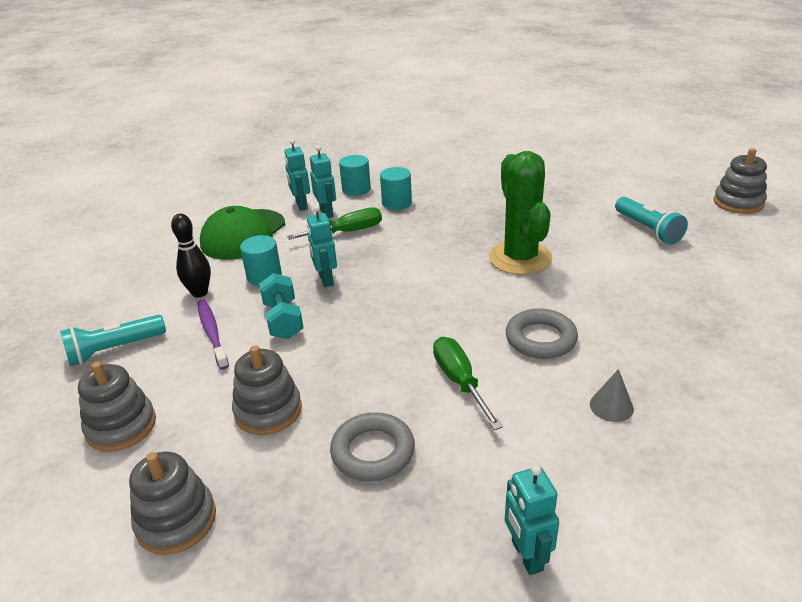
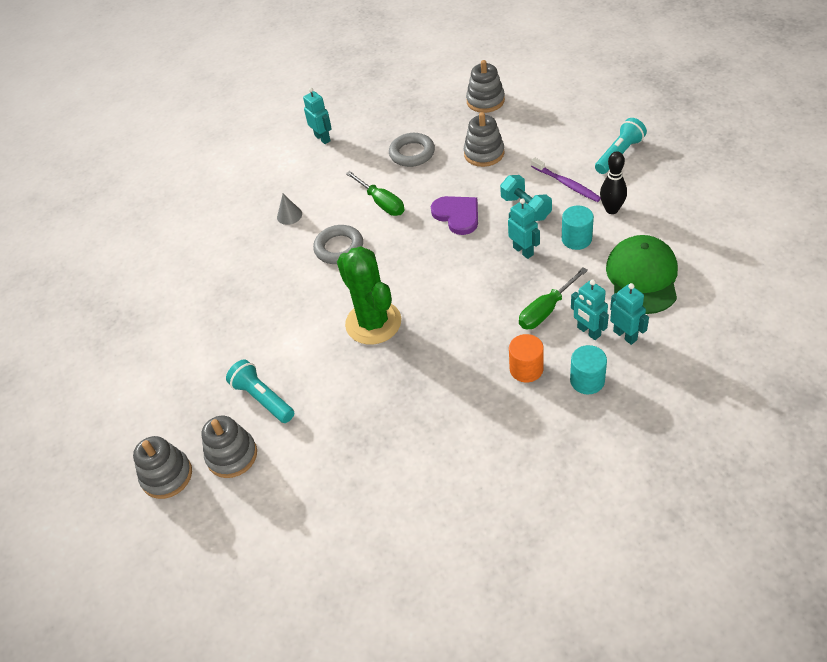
camera: 165 degrees right, 15 degrees up
grey stacking toy [78,361,156,452] -> grey stacking toy moved to [202,416,257,478]
turquoise cylinder [380,167,412,210] -> orange cylinder [509,334,544,382]
none -> purple heart [431,196,478,235]

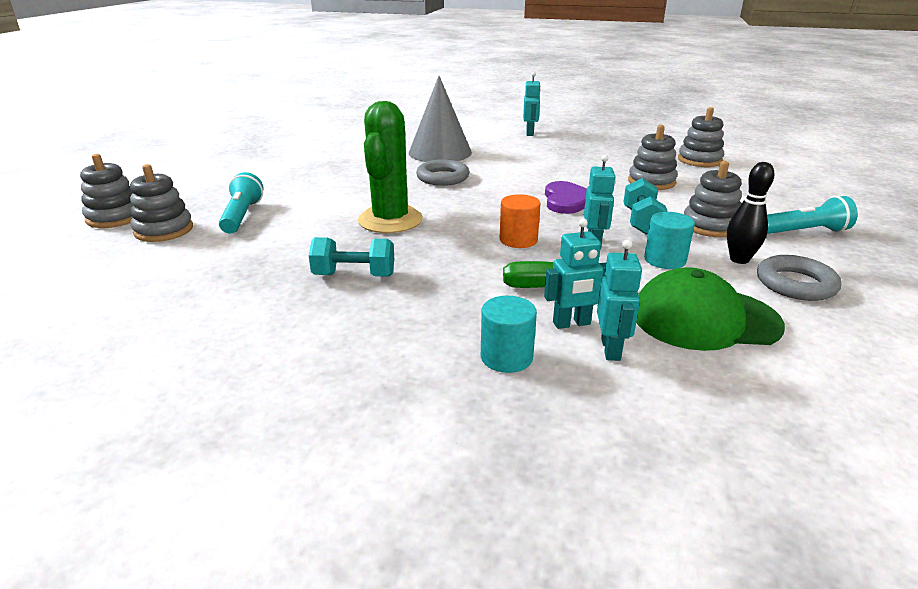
camera: 35 degrees right, 20 degrees down
grey cone [277,194,302,225] -> grey cone [409,76,472,162], size x2.50
green screwdriver [346,171,405,216] -> none
grey ring [389,133,435,167] -> grey ring moved to [757,255,842,301]
orange cylinder [509,334,544,382] -> orange cylinder moved to [500,194,541,248]
purple toothbrush [531,157,601,202] -> grey stacking toy [684,161,742,237]
turquoise robot [571,279,609,340] -> turquoise robot turned 105 degrees counterclockwise [544,218,606,329]
green cap [606,235,678,314] -> green cap turned 135 degrees counterclockwise [636,267,785,351]
none -> turquoise dumbbell [309,237,394,277]

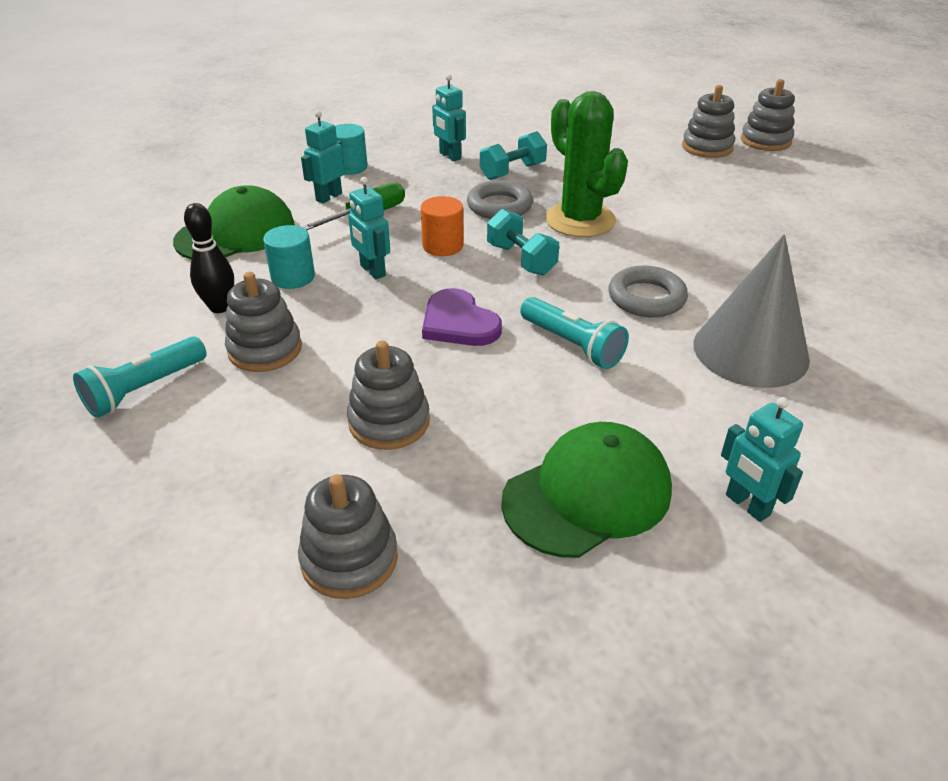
camera: 140 degrees right, 10 degrees up
turquoise flashlight [219,172,263,234] -> turquoise flashlight moved to [520,297,629,369]
turquoise robot [597,240,642,361] -> turquoise robot moved to [432,74,466,161]
turquoise dumbbell [624,178,667,235] -> turquoise dumbbell moved to [487,209,559,275]
grey ring [757,255,842,301] -> grey ring moved to [467,180,533,219]
none -> green cap [501,422,672,558]

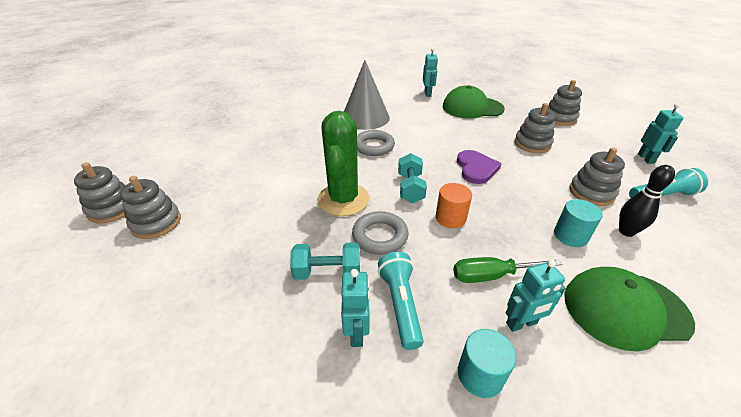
camera: 145 degrees left, 0 degrees up
turquoise robot [348,177,390,279] -> turquoise robot moved to [638,103,684,164]
turquoise flashlight [520,297,629,369] -> turquoise flashlight moved to [378,252,424,350]

